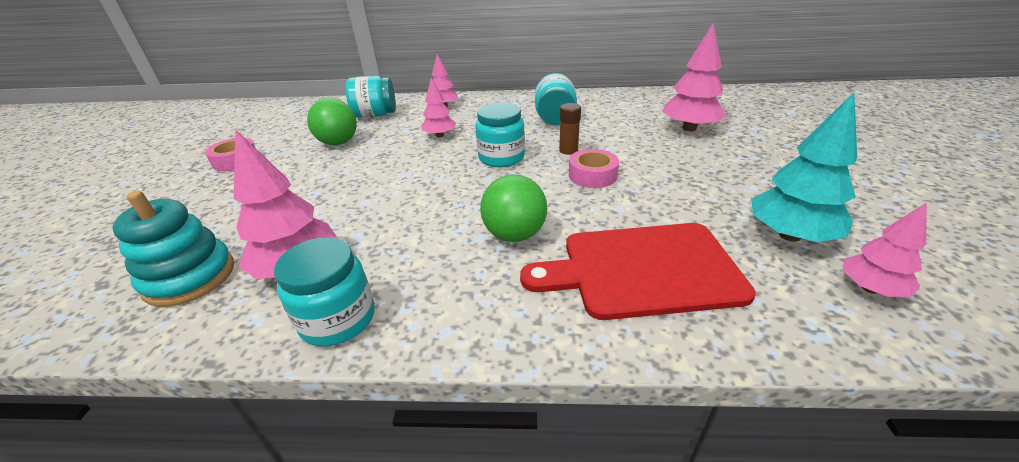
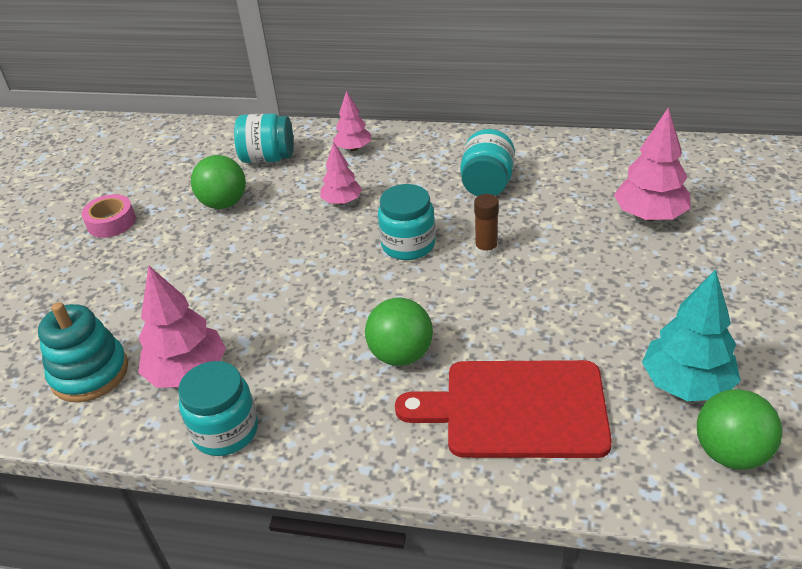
camera: 10 degrees right, 5 degrees up
pink tape [569,149,619,188] -> none
pink tree [843,203,927,297] -> green ball [697,389,782,470]

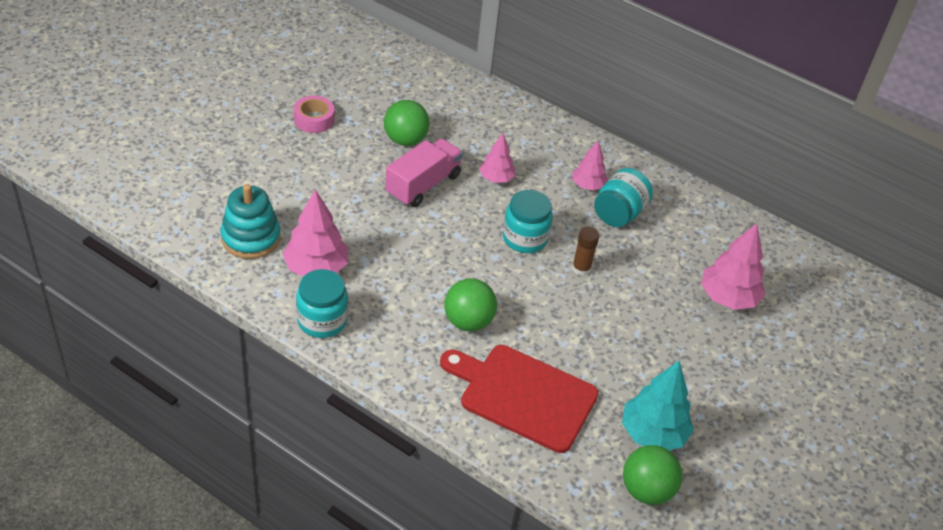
camera: 15 degrees right, 5 degrees up
turquoise jar [234,113,293,163] -> none
pink tree [333,91,371,151] -> pink tree moved to [573,141,608,190]
none -> pink truck [385,138,463,207]

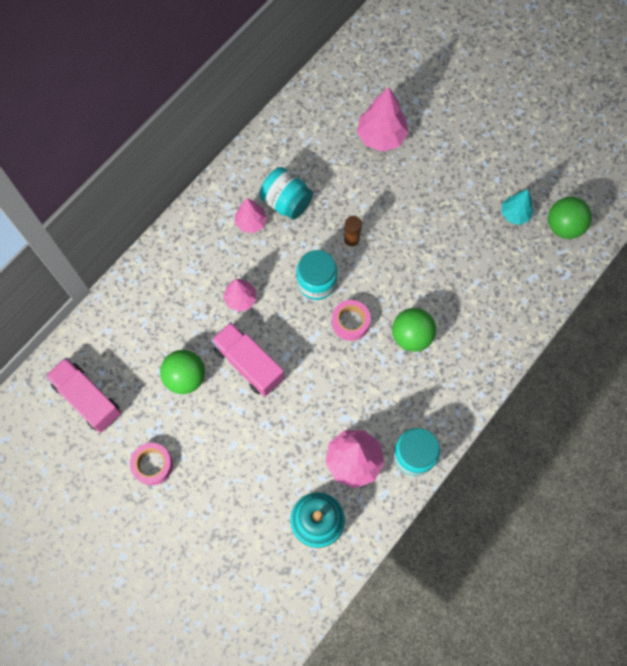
camera: 80 degrees left, 25 degrees up
red cutting board [440,345,598,453] -> none
turquoise tree [622,361,694,450] -> turquoise tree [502,189,534,225], size x0.61
none -> pink truck [45,358,121,433]
none -> pink tape [332,300,371,341]

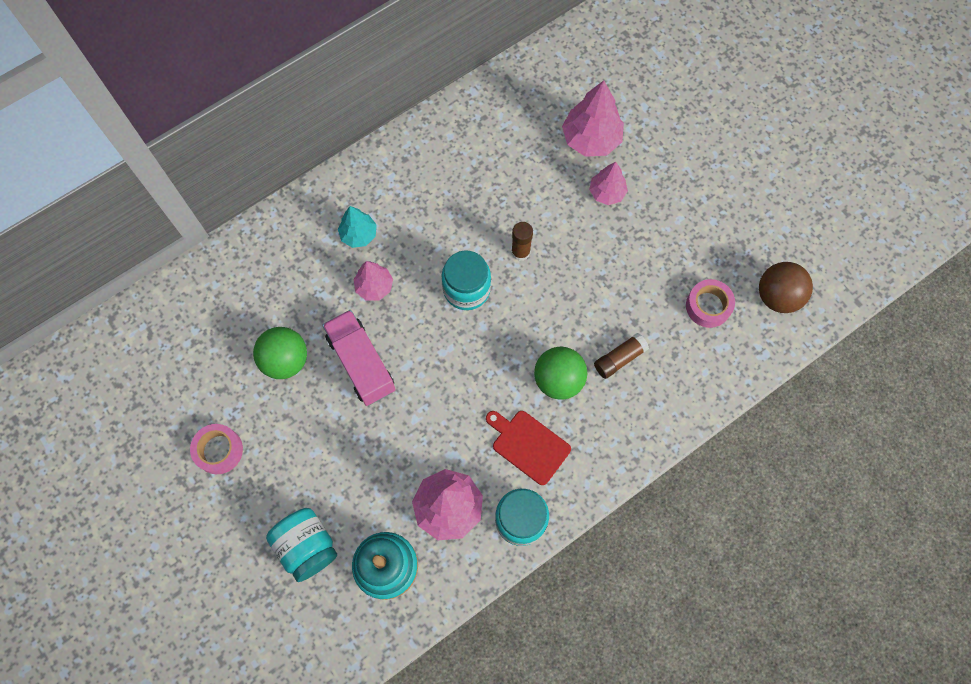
camera: 15 degrees right, 0 degrees up
pink truck [45,358,121,433] -> none
pink tree [235,198,267,233] -> pink tree moved to [589,162,628,205]
turquoise jar [259,167,313,220] -> turquoise jar moved to [266,508,337,582]
pink tape [332,300,371,341] -> pink tape moved to [686,279,735,328]
turquoise tree [502,189,534,225] -> turquoise tree moved to [338,206,377,248]
green ball [548,197,592,239] -> brown ball [759,262,813,313]
none -> red cutting board [486,411,571,485]
none -> brown glue stick [594,333,649,379]

